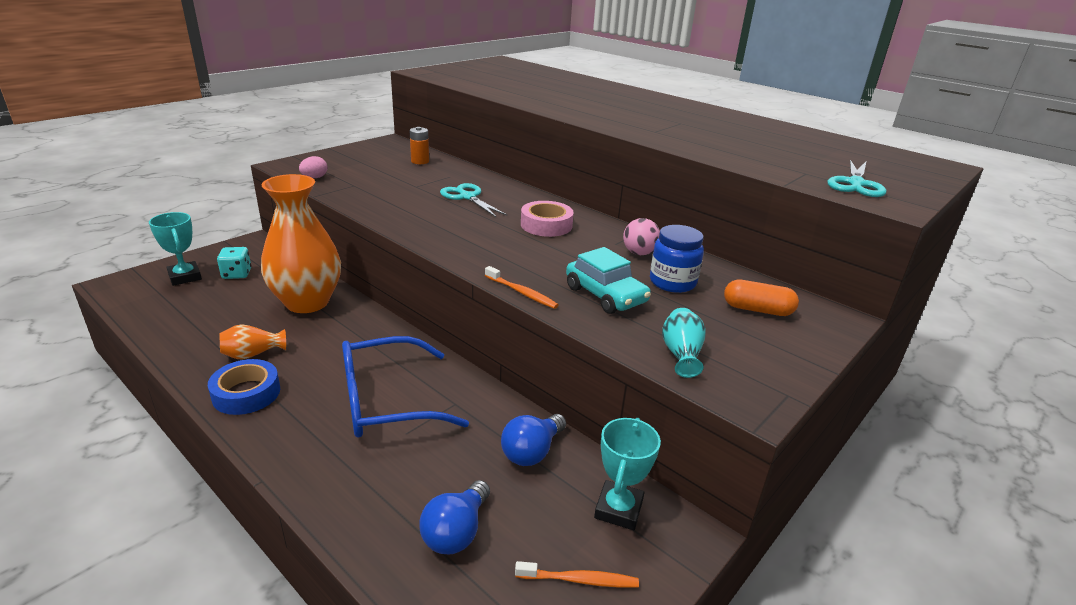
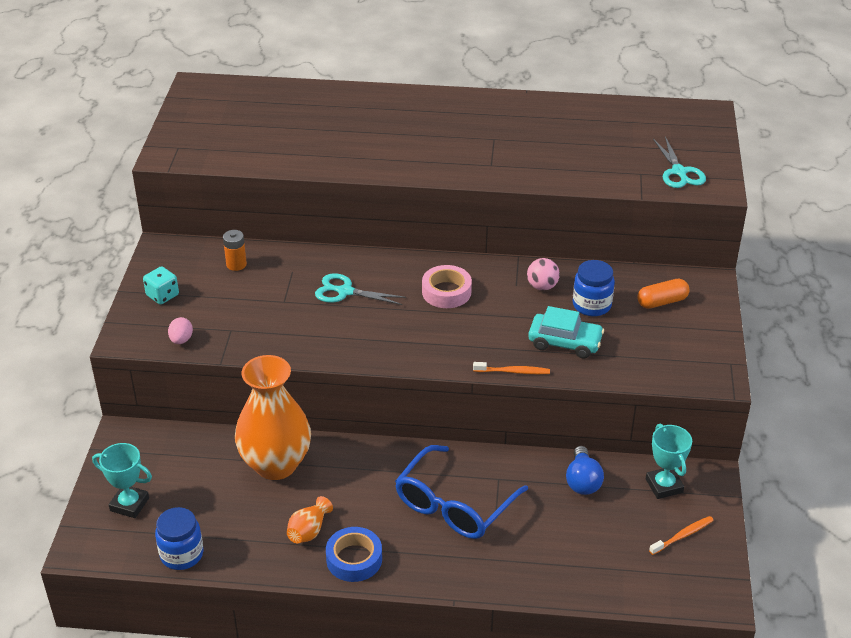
camera: 35 degrees left, 10 degrees up
turquoise dice [217,247,251,279] -> turquoise dice moved to [143,266,179,305]
blue light bulb [420,480,490,555] -> none
turquoise vase [662,308,706,378] -> none
none -> blue jar [155,507,203,570]

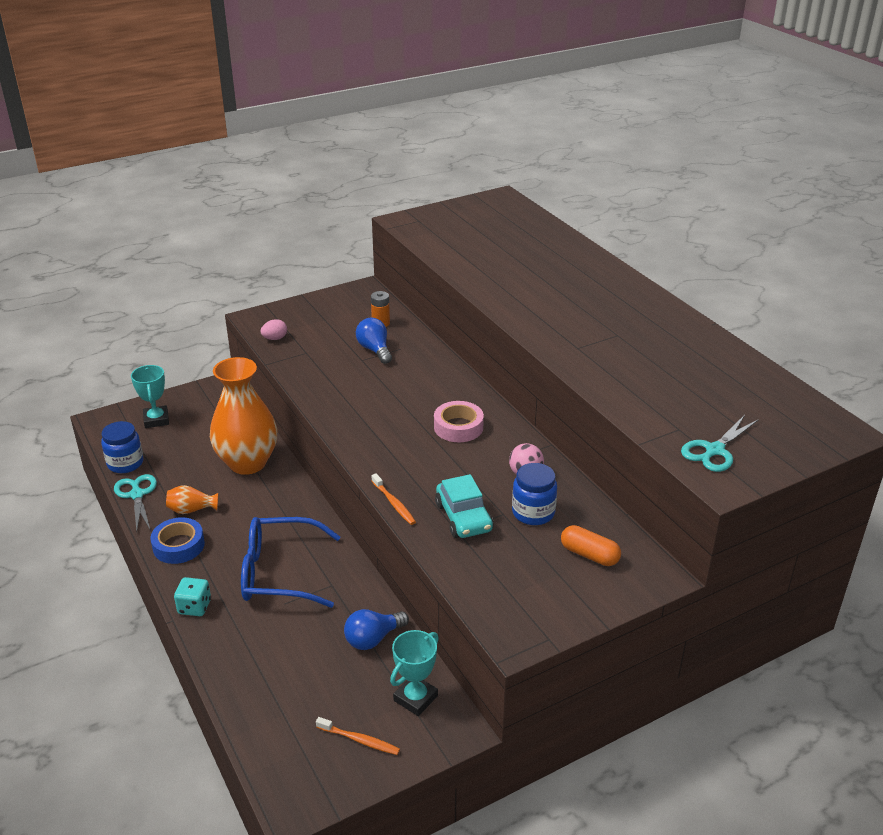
camera: 55 degrees right, 5 degrees down
turquoise dice [143,266,179,305] -> turquoise dice moved to [174,577,211,616]
turquoise scissors [315,273,406,305] -> turquoise scissors moved to [114,474,157,531]
none -> blue light bulb [356,318,392,364]

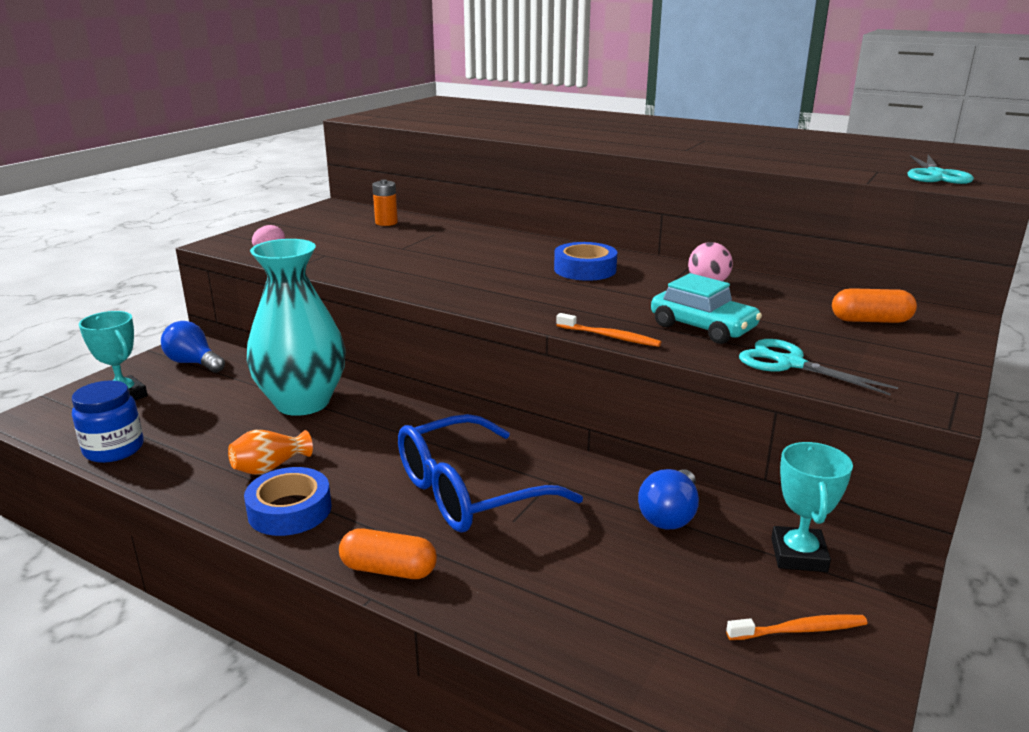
camera: 30 degrees left, 10 degrees down
turquoise scissors [114,474,157,531] -> turquoise scissors moved to [739,339,898,395]
turquoise dice [174,577,211,616] -> orange capsule [339,528,437,579]
orange vase [210,357,278,475] -> turquoise vase [246,239,346,416]
blue light bulb [356,318,392,364] -> blue light bulb moved to [161,321,225,373]
pink tape [434,401,484,442] -> blue tape [554,242,617,281]
blue jar [512,463,557,525] -> none

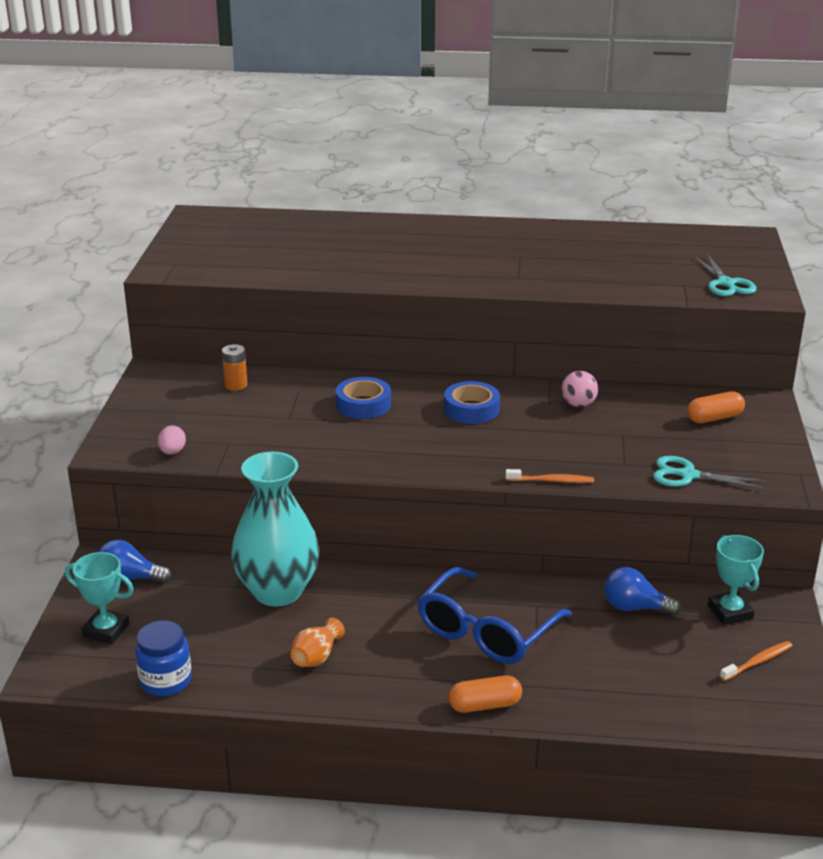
camera: 25 degrees left, 5 degrees up
blue tape [244,467,331,536] -> blue tape moved to [336,377,391,419]
blue light bulb [638,469,699,530] -> blue light bulb turned 105 degrees clockwise [604,567,681,616]
turquoise car [651,273,762,344] -> none

